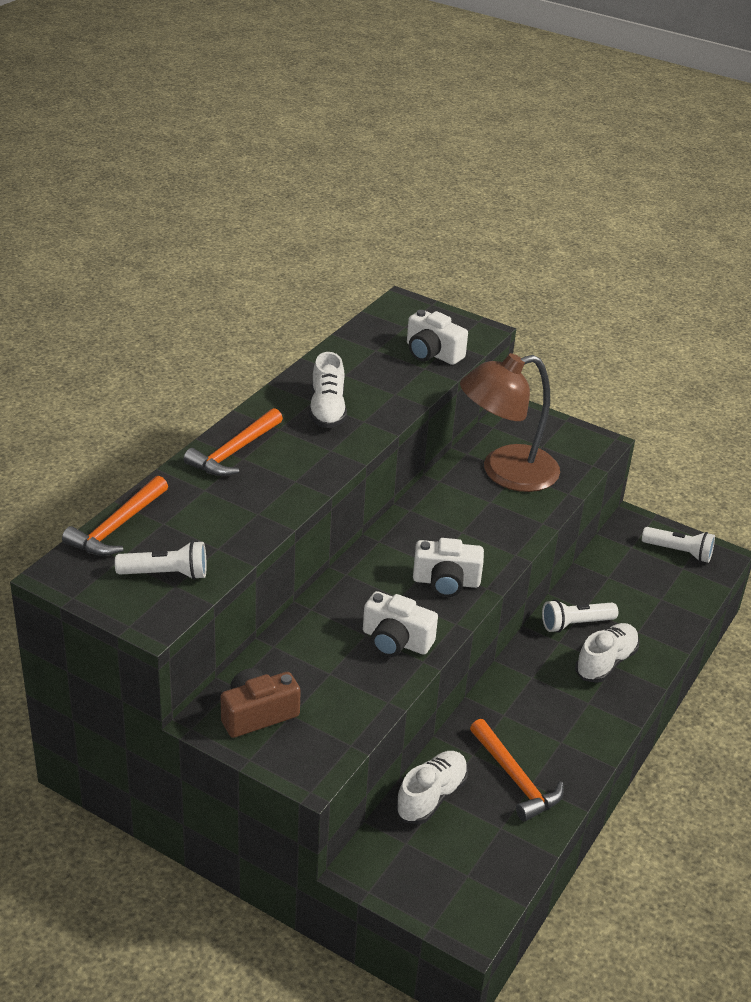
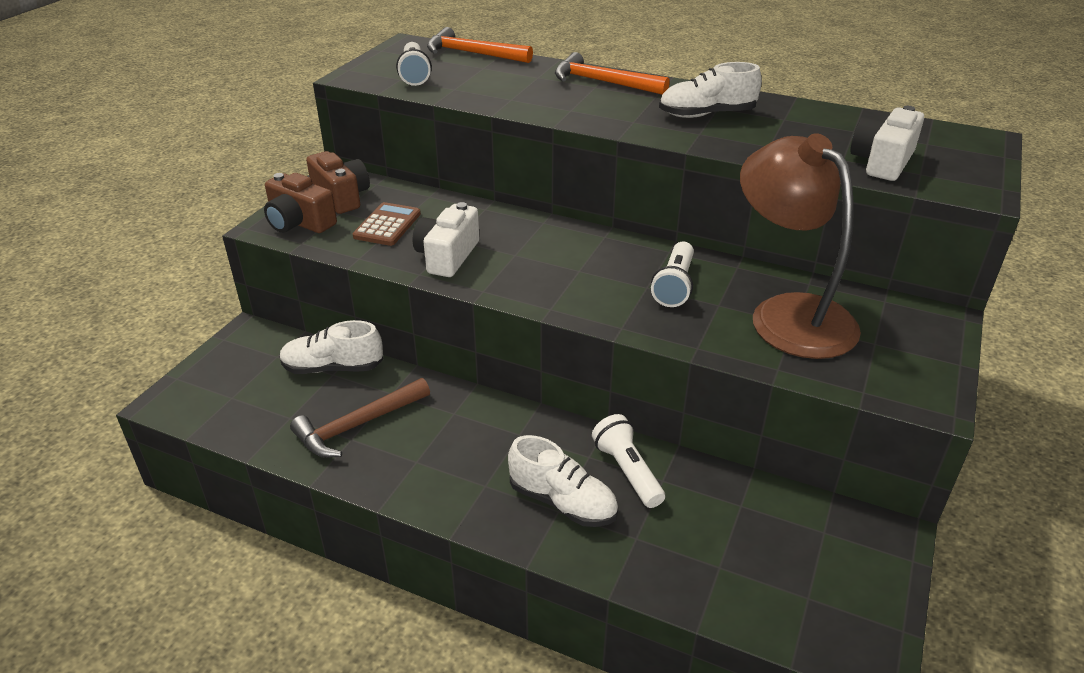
camera: 85 degrees right, 0 degrees up
white shoe [396,751,468,824] -> white shoe turned 150 degrees clockwise [279,320,383,374]
white camera [413,538,484,597] -> none
orange hammer [470,719,564,822] -> brown hammer [290,378,430,458]
white flashlight [642,527,715,563] -> white flashlight moved to [651,242,694,307]
none -> brown camera [264,173,337,233]
none -> brown calculator [353,202,421,246]

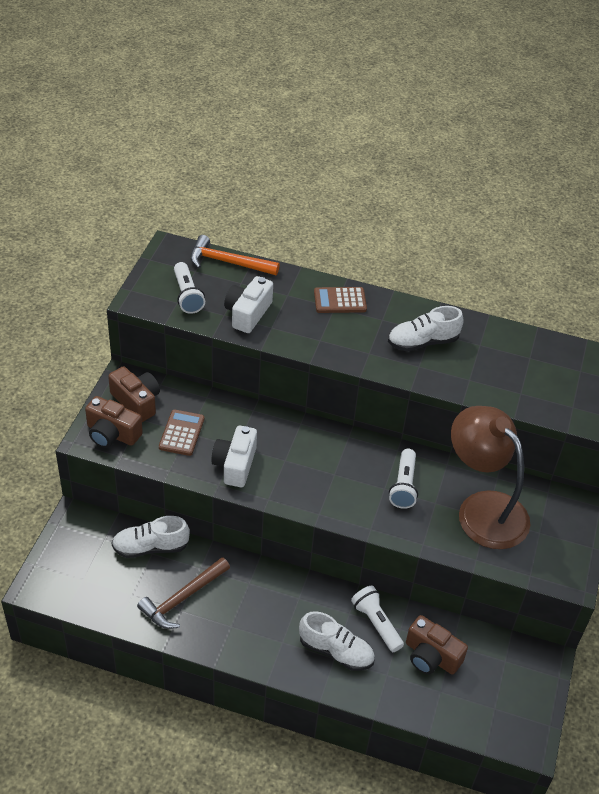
camera: 10 degrees left, 10 degrees up
orange hammer [555,52,670,95] -> brown calculator [314,287,367,313]
white camera [850,106,924,181] -> white camera moved to [224,276,273,333]
none -> brown camera [406,615,468,674]

